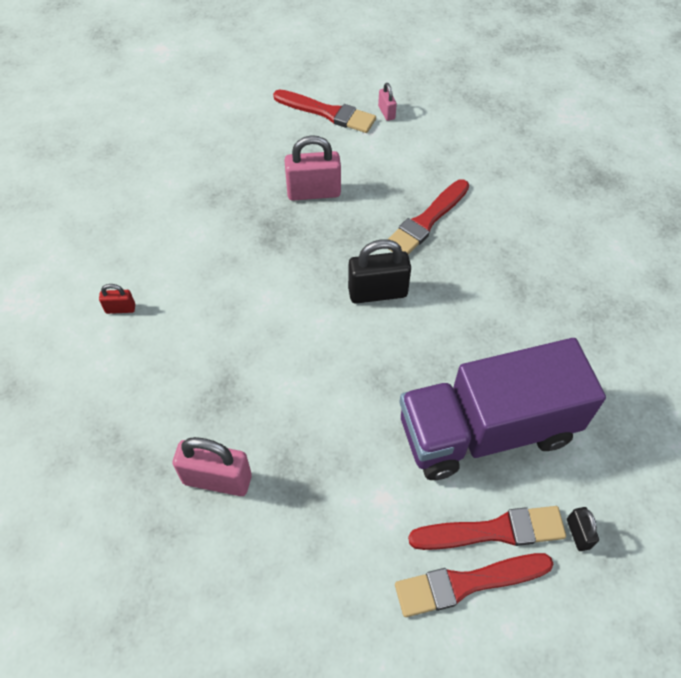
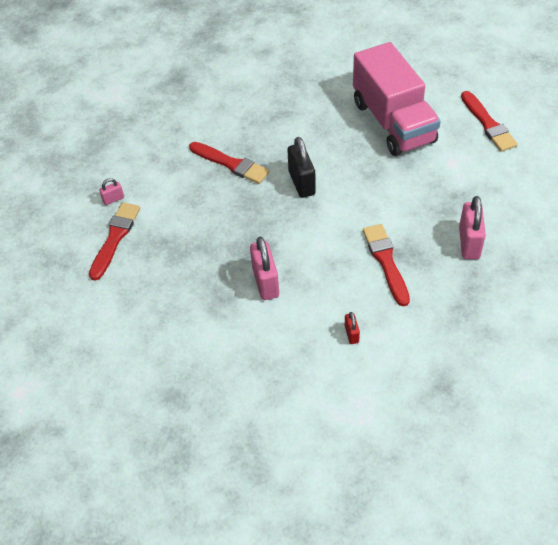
camera: 95 degrees left, 5 degrees down
pink padlock [285,135,341,201] -> pink padlock moved to [250,237,279,300]
purple truck [400,338,606,480] -> pink truck [353,42,441,156]
red brush [408,506,566,550] -> red brush moved to [363,224,410,306]
black padlock [567,507,599,551] -> none

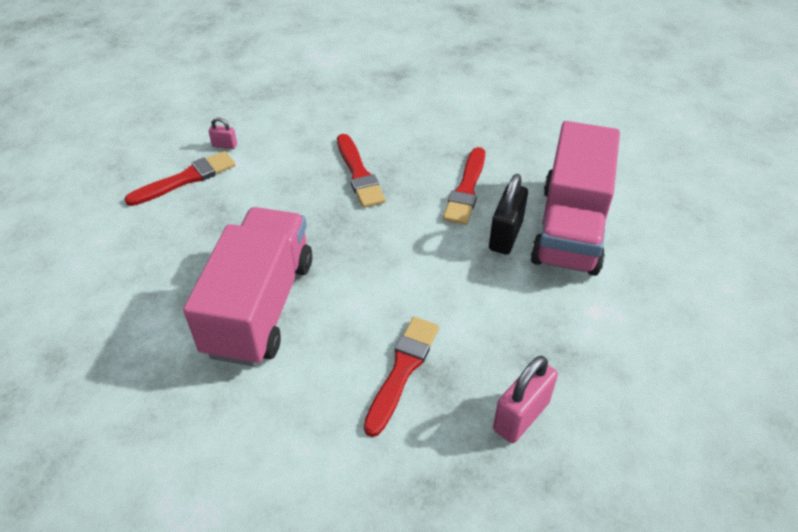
camera: 35 degrees right, 5 degrees down
pink padlock [250,237,279,300] -> pink truck [183,207,312,366]
black padlock [287,137,316,198] -> black padlock moved to [489,174,528,255]
red padlock [345,312,360,344] -> none
red brush [461,91,518,152] -> red brush moved to [443,147,485,225]

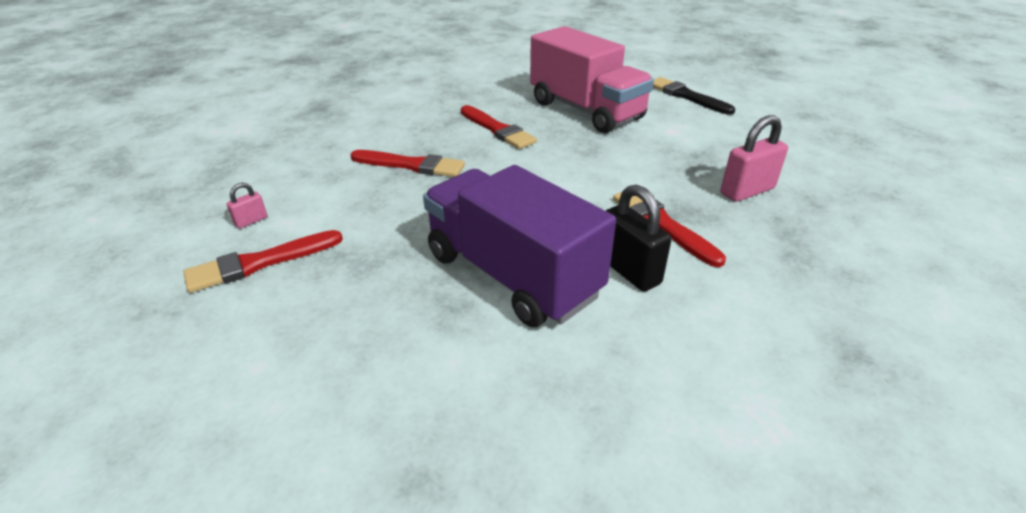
camera: 55 degrees left, 10 degrees down
red brush [124,151,236,206] -> red brush turned 120 degrees counterclockwise [183,230,343,293]
pink truck [183,207,312,366] -> purple truck [423,165,616,327]
black padlock [489,174,528,255] -> black padlock moved to [606,185,672,291]
pink padlock [493,356,558,443] -> pink padlock turned 75 degrees clockwise [721,115,788,202]
none -> black brush [653,77,735,115]

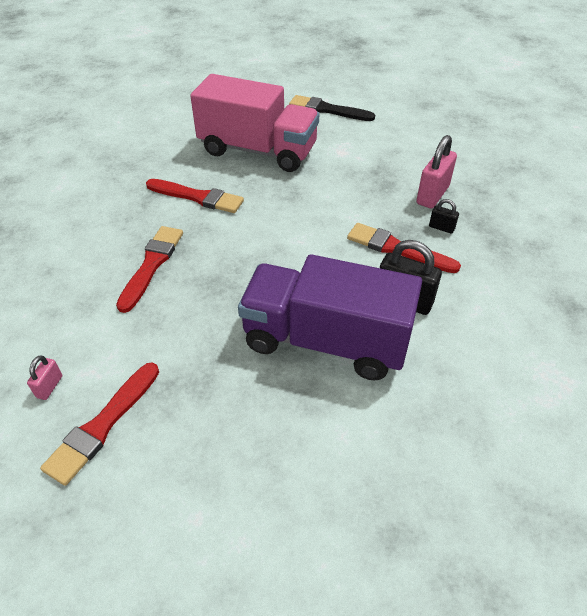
camera: 30 degrees left, 10 degrees up
red brush [350,150,465,177] -> red brush turned 60 degrees counterclockwise [116,226,183,313]
none -> black padlock [429,199,459,234]

